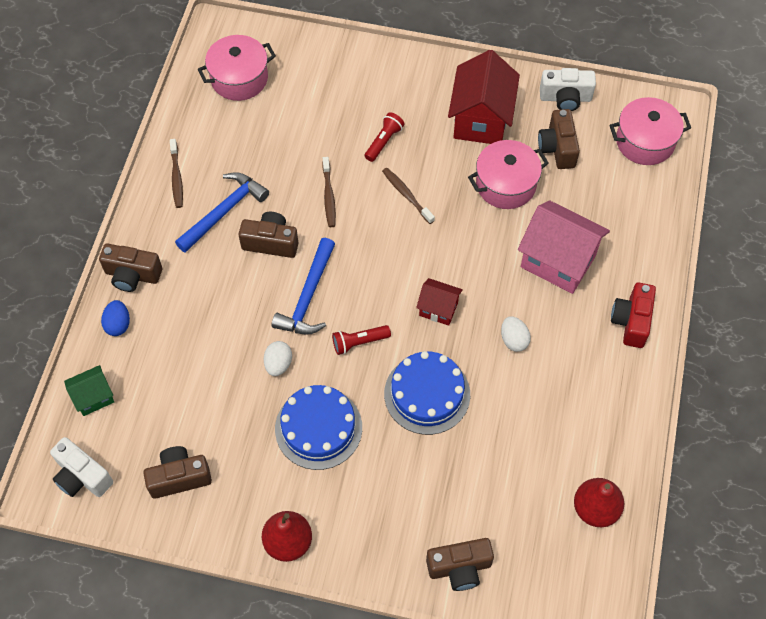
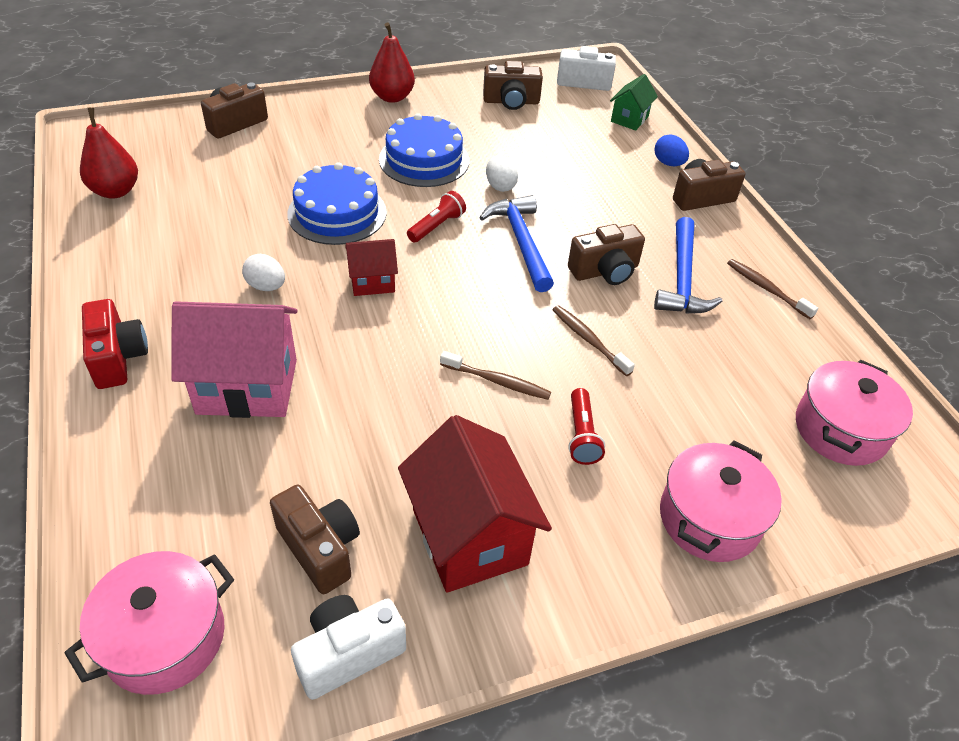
camera: 145 degrees right, 15 degrees down
brown camera [143,446,212,499] -> brown camera turned 45 degrees clockwise [483,61,543,110]
pink pot [468,140,549,209] -> pink pot moved to [660,441,782,562]

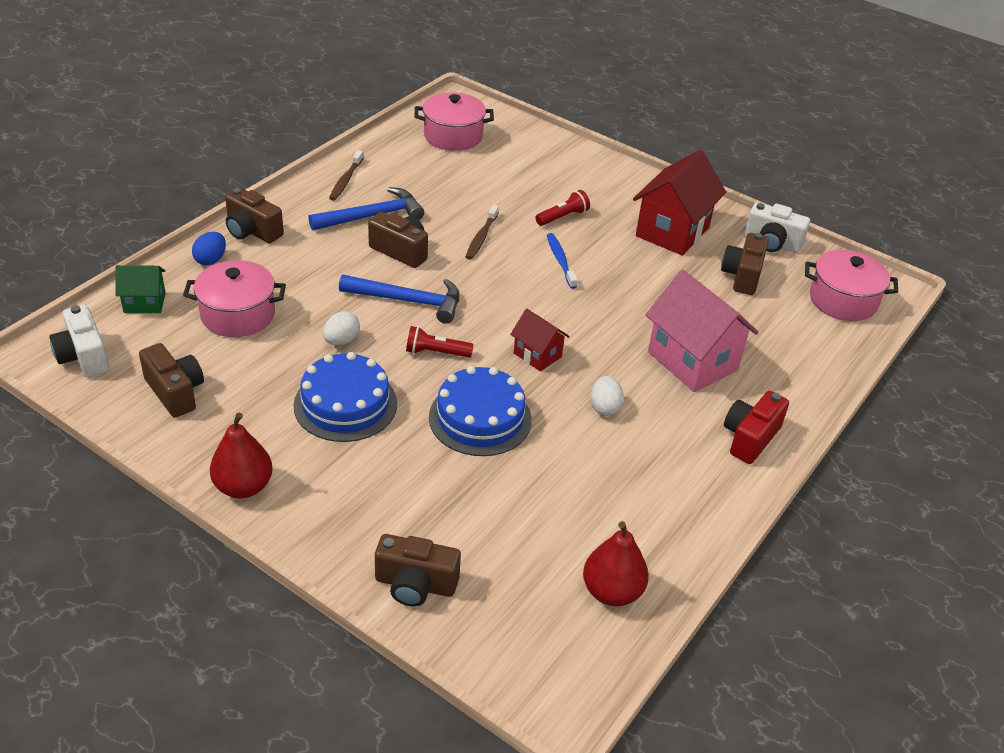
camera: 125 degrees left, 5 degrees down
brown toothbrush [440,351,551,400] -> blue toothbrush [547,233,578,289]
blue hammer [479,195,554,292] -> blue hammer turned 120 degrees counterclockwise [339,275,460,324]
pink pot [660,441,782,562] -> pink pot moved to [183,260,286,337]

